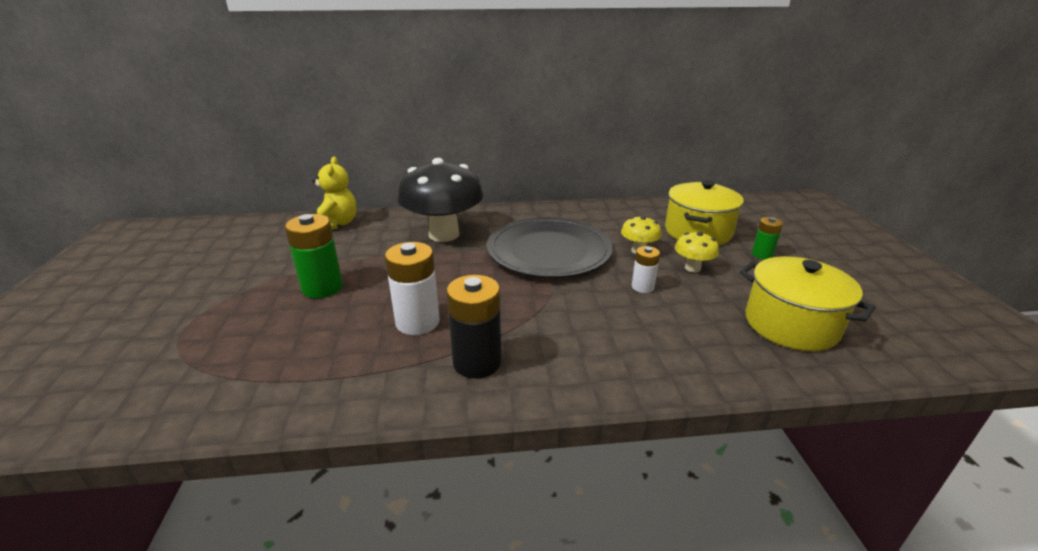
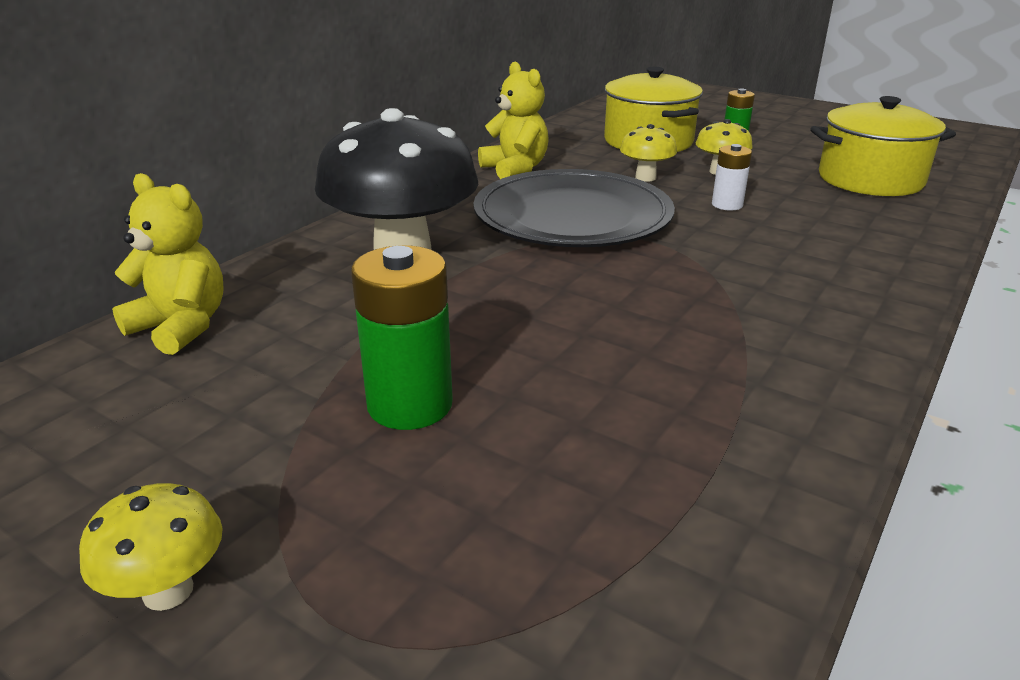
camera: 50 degrees left, 0 degrees up
white battery [385,242,440,335] -> none
black battery [446,275,502,379] -> none
none -> yellow mushroom [79,483,223,611]
none -> yellow teddy bear [478,62,549,179]

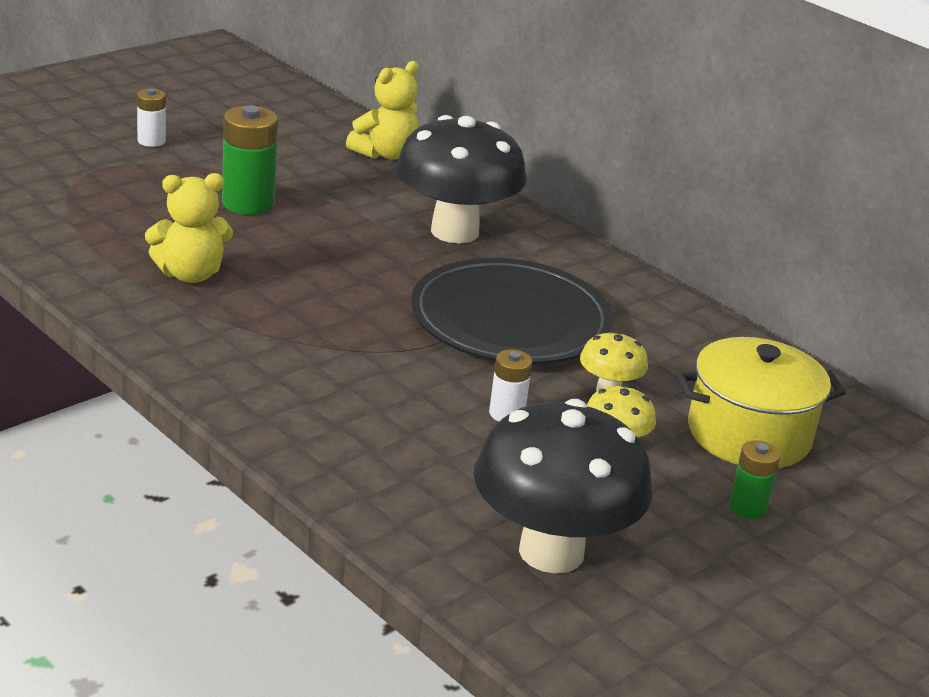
camera: 100 degrees right, 0 degrees up
yellow mushroom [79,483,223,611] -> white battery [137,88,166,147]
yellow teddy bear [478,62,549,179] -> yellow teddy bear moved to [145,173,233,283]
yellow pot [810,96,956,196] -> black mushroom [473,399,652,573]

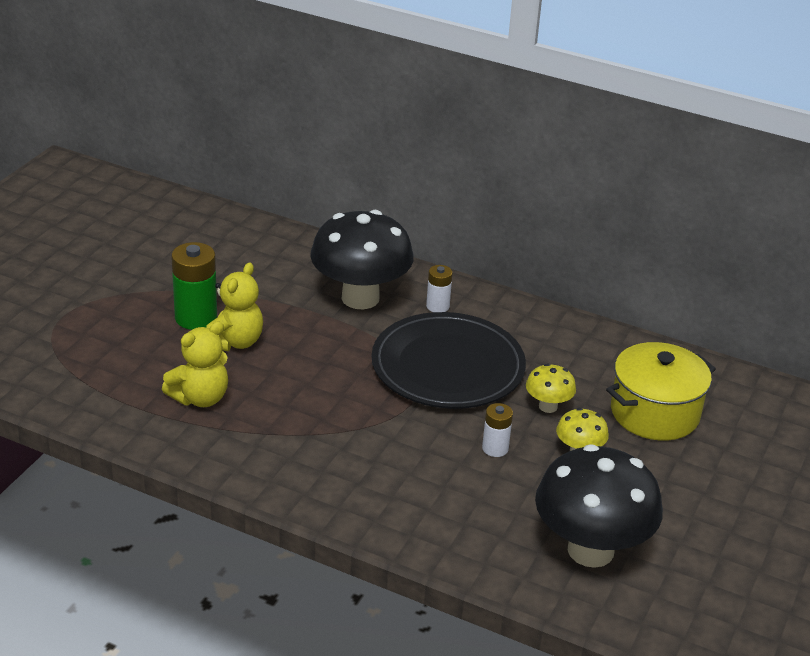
camera: 20 degrees left, 5 degrees up
white battery [137,88,166,147] -> white battery moved to [426,265,452,312]
yellow teddy bear [346,61,419,160] -> yellow teddy bear moved to [206,262,263,351]
green battery [729,440,781,519] -> none

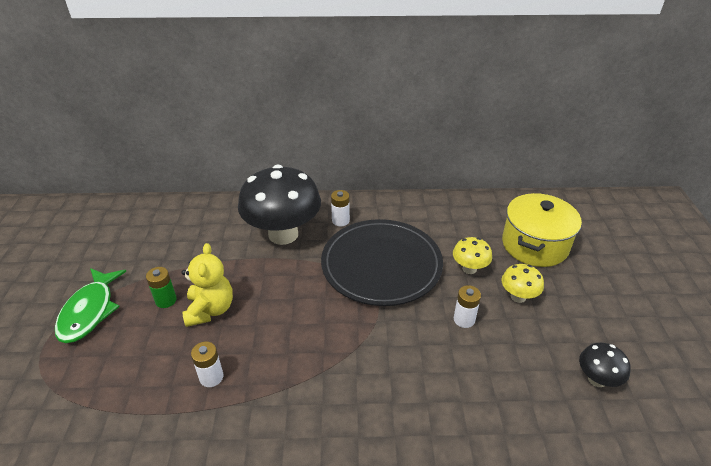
camera: 25 degrees left, 5 degrees up
yellow teddy bear [162,321,228,407] -> white battery [191,342,224,387]
green battery [171,242,217,330] -> green battery [146,267,177,308], size x0.57
black mushroom [535,444,663,568] -> black mushroom [579,343,630,387], size x0.45
none -> green fish [55,268,127,343]

